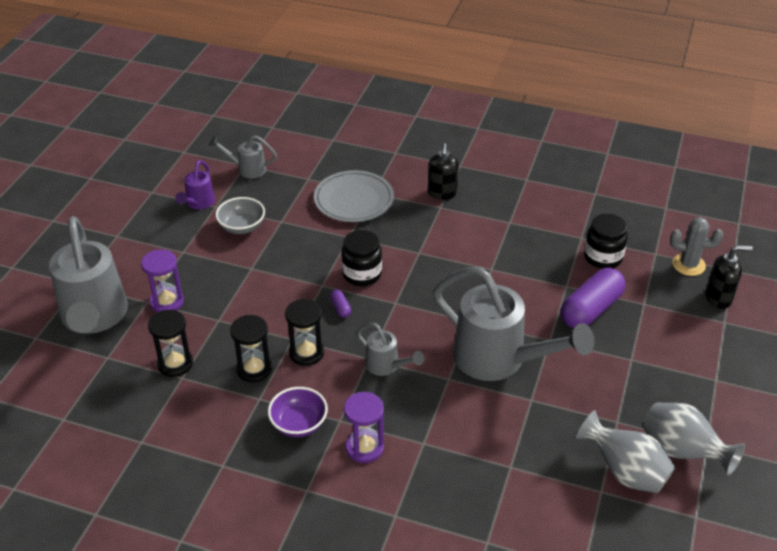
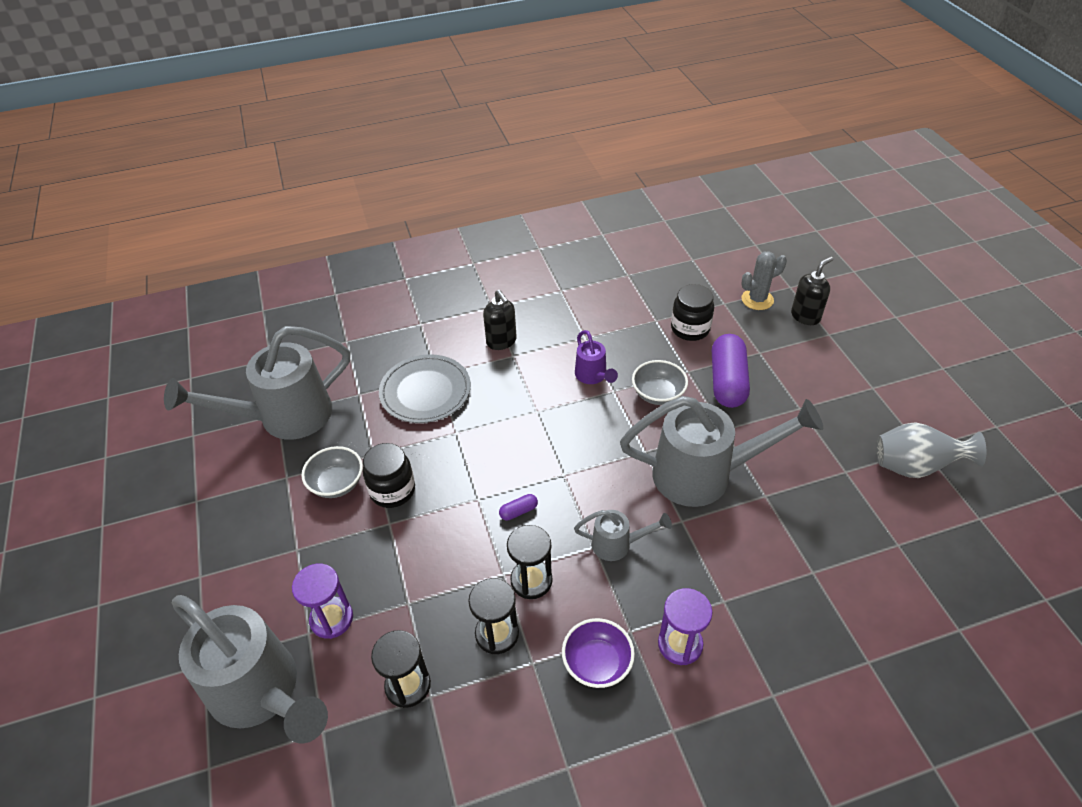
camera: 35 degrees left, 5 degrees up
purple watering can [175,160,215,209] -> purple watering can moved to [575,330,618,384]
grey watering can [209,136,277,178] -> grey watering can [164,326,350,440], size x2.12
purple capsule [330,289,351,318] -> purple capsule turned 60 degrees counterclockwise [499,494,538,521]
black jar [341,230,382,286] -> black jar moved to [363,443,415,508]
grey vase [575,410,675,493] -> none
none -> grey bowl [632,360,688,405]

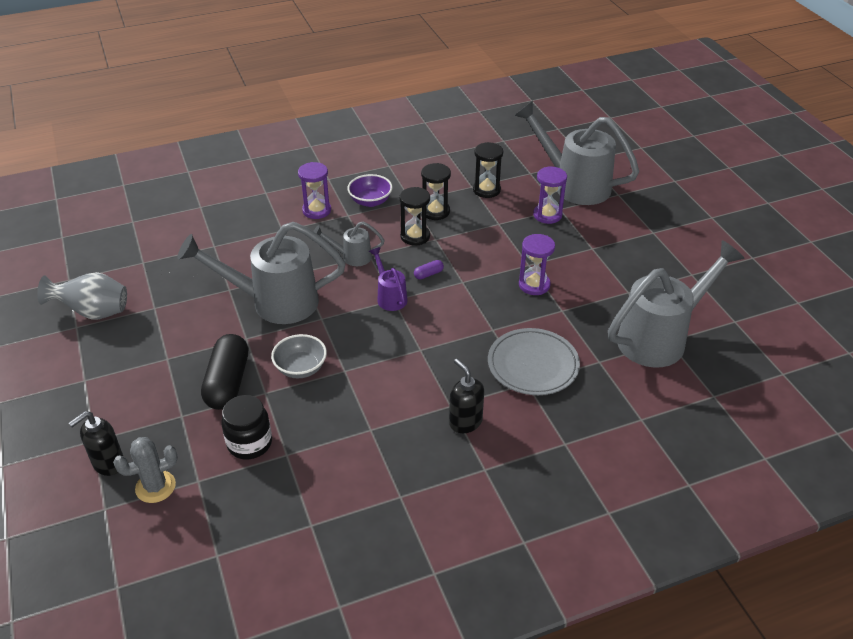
camera: 175 degrees right, 5 degrees down
grey bowl [301,446,363,498] -> none
black jar [363,443,415,508] -> purple hourglass [519,234,555,295]
purple watering can [575,330,618,384] -> purple watering can moved to [369,247,408,311]
purple capsule [712,334,750,408] -> black capsule [201,334,248,410]

